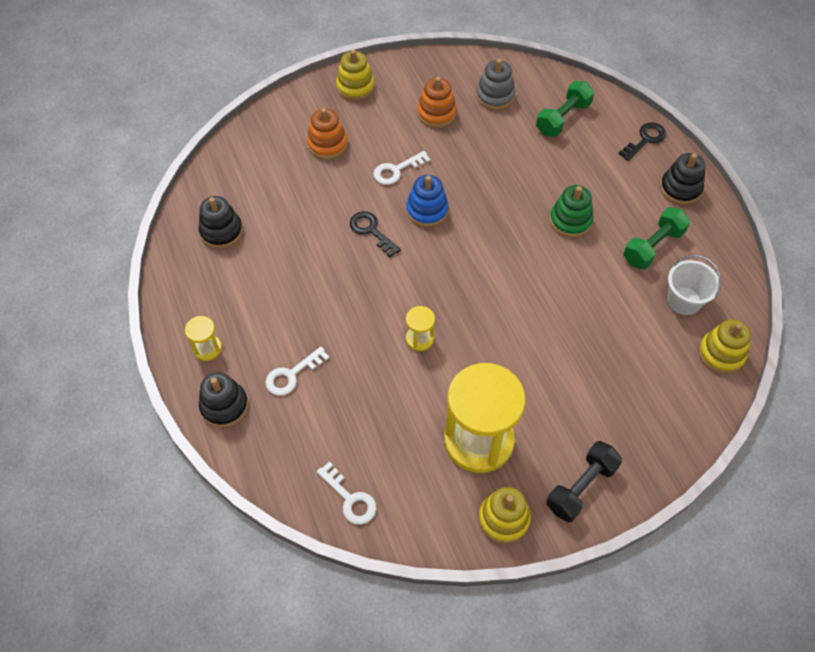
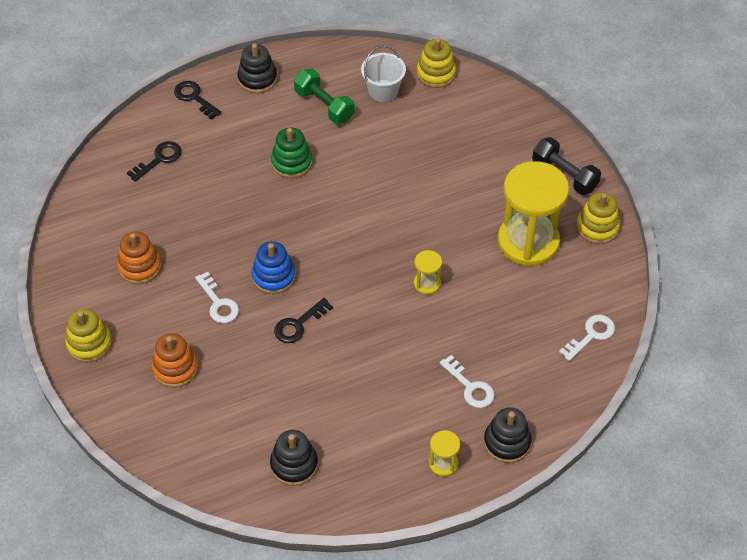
camera: 90 degrees left, 5 degrees down
grey stacking toy [476,59,515,110] -> none
green dumbbell [536,81,594,137] -> black key [127,141,182,181]

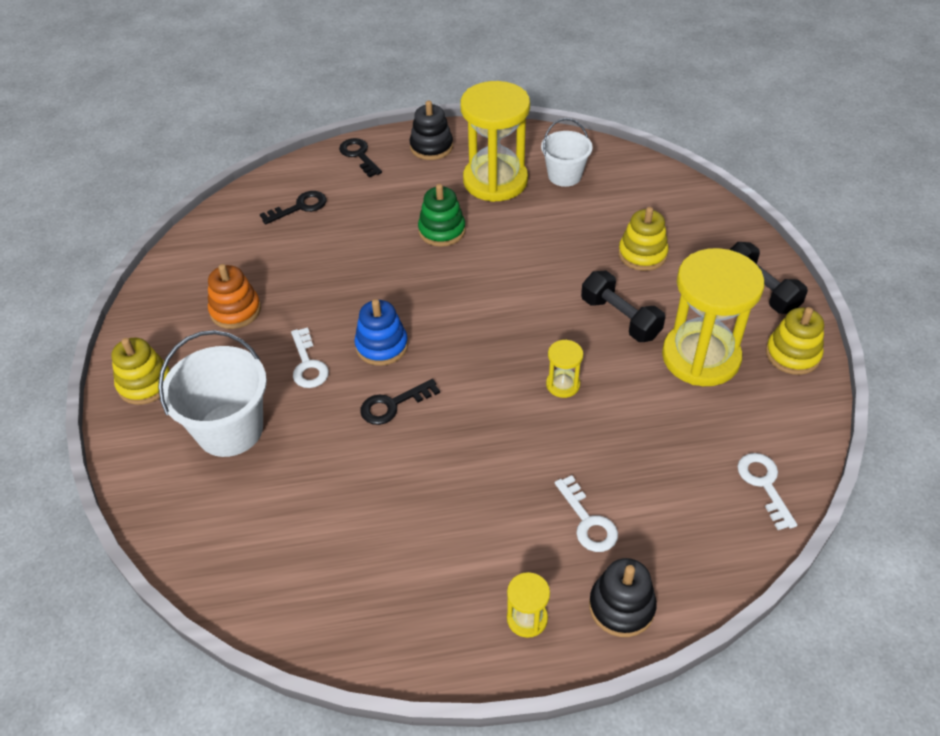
camera: 15 degrees right, 5 degrees down
orange stacking toy [152,333,198,388] -> white bucket [158,330,267,457]
black stacking toy [270,430,318,486] -> none
green dumbbell [294,69,355,124] -> yellow hourglass [460,81,530,202]
yellow stacking toy [417,38,456,88] -> yellow stacking toy moved to [618,207,668,271]
white key [559,315,615,361] -> white key turned 75 degrees counterclockwise [737,453,797,530]
none -> black dumbbell [581,271,665,342]

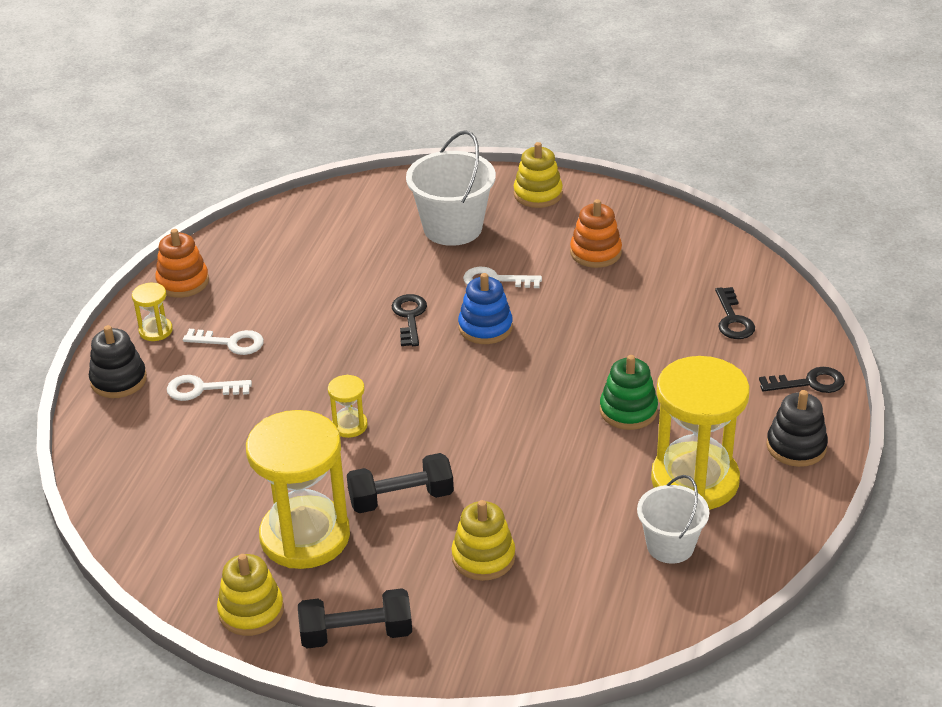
camera: 115 degrees right, 10 degrees down
white key [737,453,797,530] -> white key moved to [183,329,264,355]
none -> orange stacking toy [155,229,209,298]

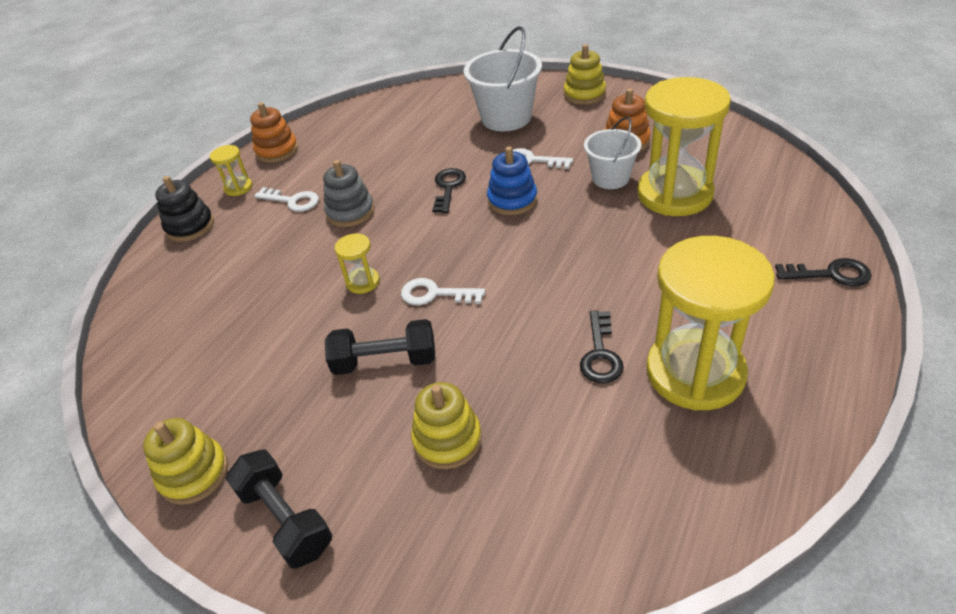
camera: 15 degrees right, 5 degrees up
white key [167,375,252,401] -> white key moved to [401,278,485,305]
yellow hourglass [246,410,350,569] -> yellow hourglass moved to [637,77,731,216]
black dumbbell [298,588,412,649] -> black dumbbell turned 45 degrees clockwise [226,450,332,569]
green stacking toy [600,355,658,430] -> none
white bucket [637,475,709,564] -> white bucket moved to [584,117,642,189]
black key [715,287,755,339] -> black key moved to [580,310,624,383]
black stacking toy [766,390,828,467] -> none
none -> grey stacking toy [323,160,374,227]

